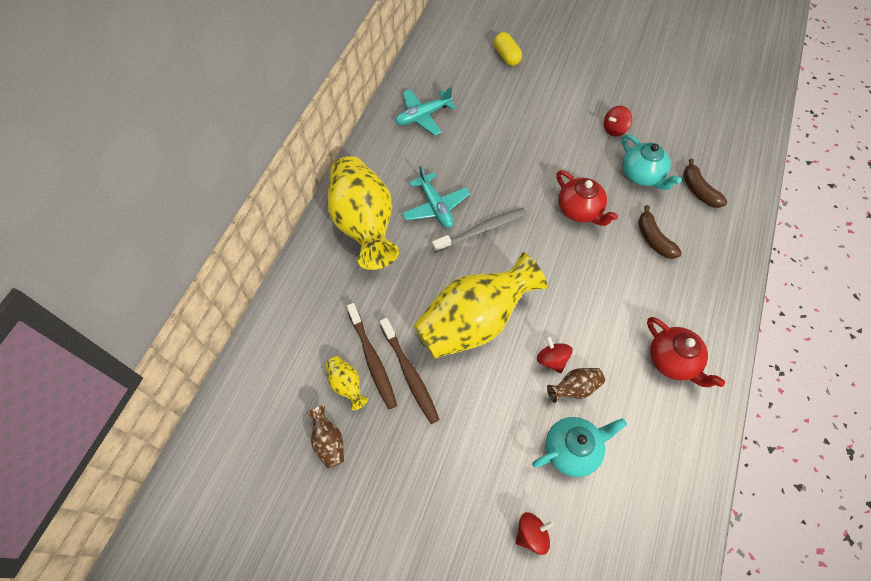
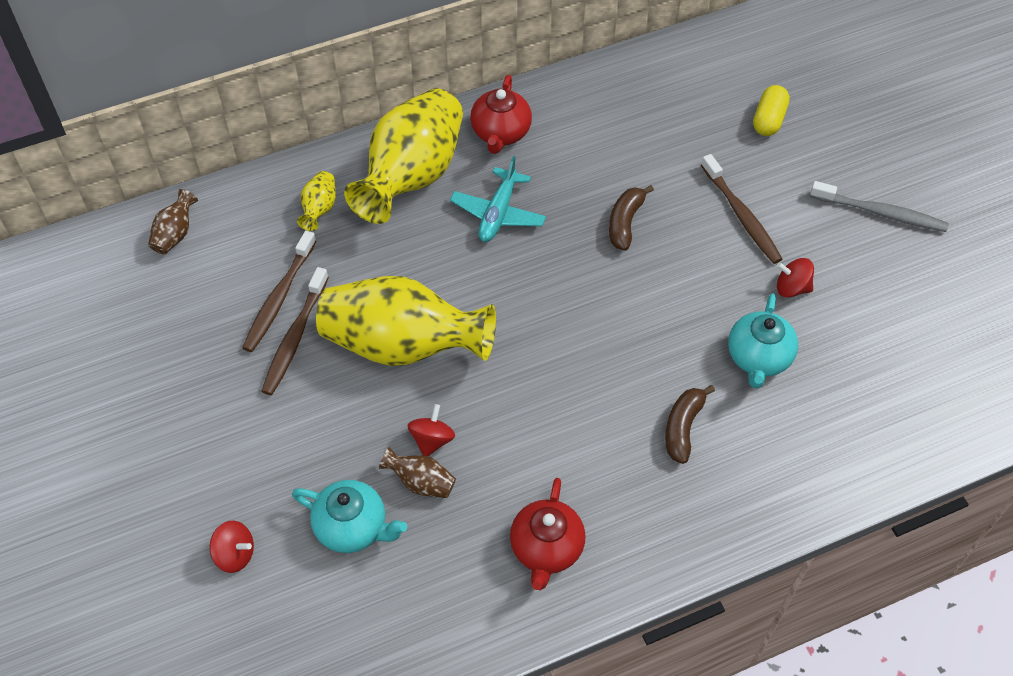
camera: 45 degrees right, 5 degrees down
brown vase [307,405,344,468] -> brown vase moved to [148,189,198,254]
yellow vase [325,356,368,410] -> yellow vase moved to [297,171,336,231]
turquoise plane [396,87,456,136] -> none
grey toothbrush [432,208,527,253] -> grey toothbrush moved to [810,181,949,232]
red teapot [556,170,618,226] -> red teapot moved to [470,75,532,154]
brown banana [683,159,727,208] -> brown banana moved to [609,185,654,251]
none -> brown toothbrush [701,154,782,264]

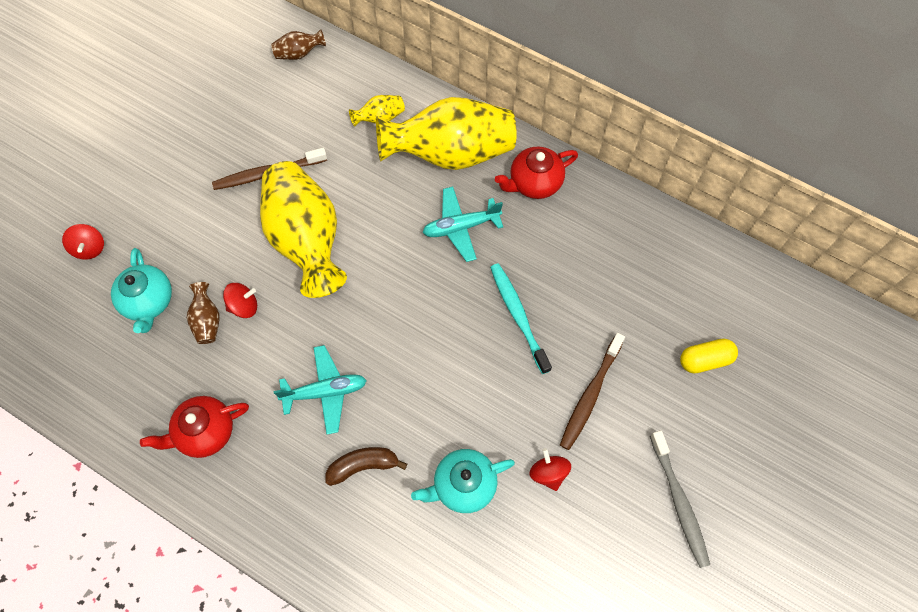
camera: 55 degrees right, 10 degrees up
brown toothbrush [242,230,317,352] -> none
brown banana [609,185,654,251] -> turquoise toothbrush [490,263,552,374]
none -> turquoise plane [273,345,367,435]

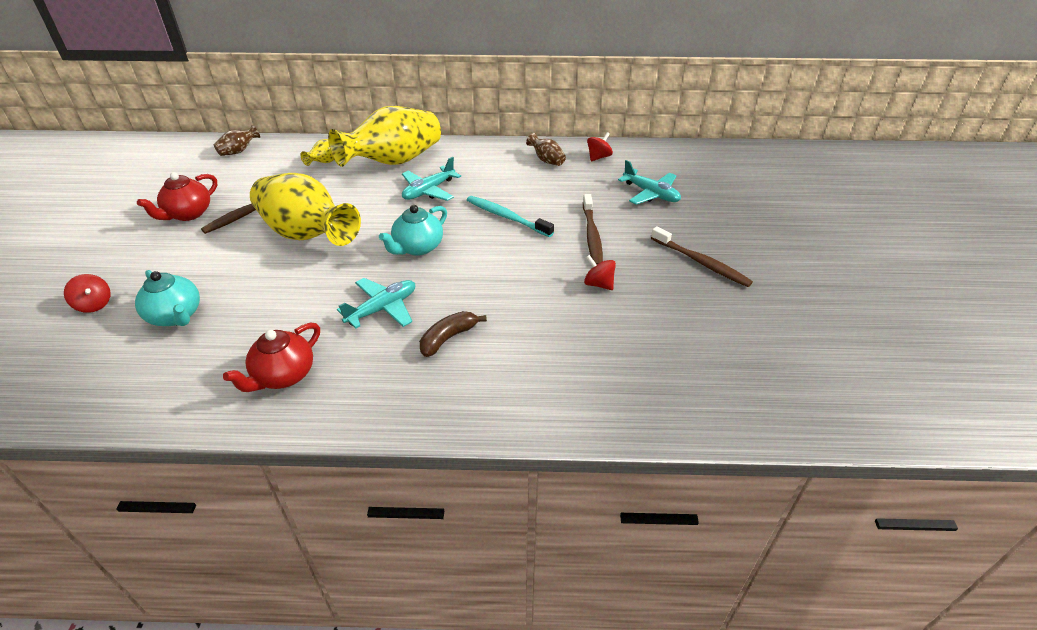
camera: 30 degrees left, 25 degrees down
brown vase [187,282,219,344] -> brown vase moved to [526,133,566,166]
red spinning top [223,283,257,318] -> red spinning top moved to [587,132,613,161]
turquoise teapot [411,449,515,513] -> turquoise teapot moved to [379,205,447,256]
red teapot [495,146,578,199] -> red teapot moved to [137,172,217,221]
grey toothbrush [650,431,710,568] -> brown toothbrush [651,226,753,287]
yellow capsule [680,339,738,373] -> turquoise plane [618,160,681,205]

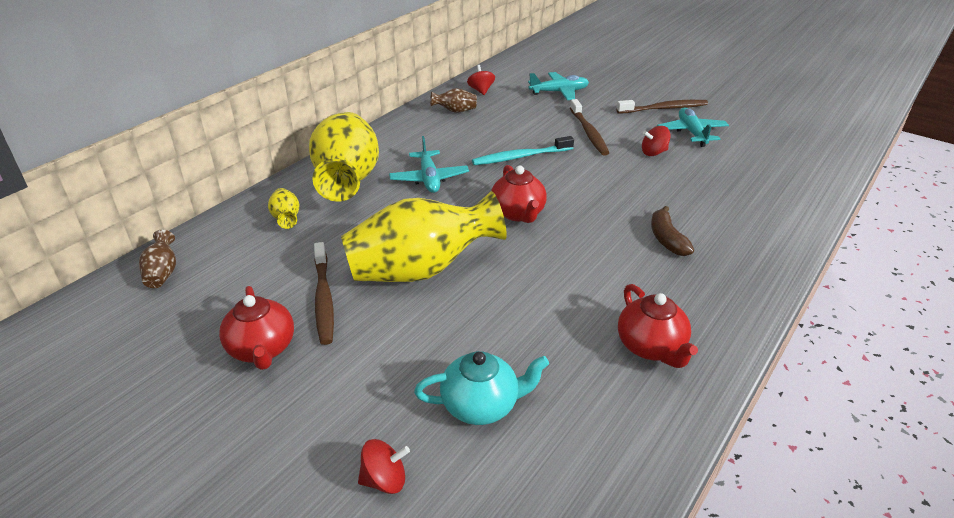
camera: 55 degrees left, 5 degrees down
turquoise plane [337,278,415,329] -> turquoise plane moved to [657,107,729,147]
turquoise teapot [379,205,447,256] -> red teapot [491,165,547,223]
brown toothbrush [583,194,603,264] -> brown toothbrush turned 45 degrees clockwise [570,99,609,156]

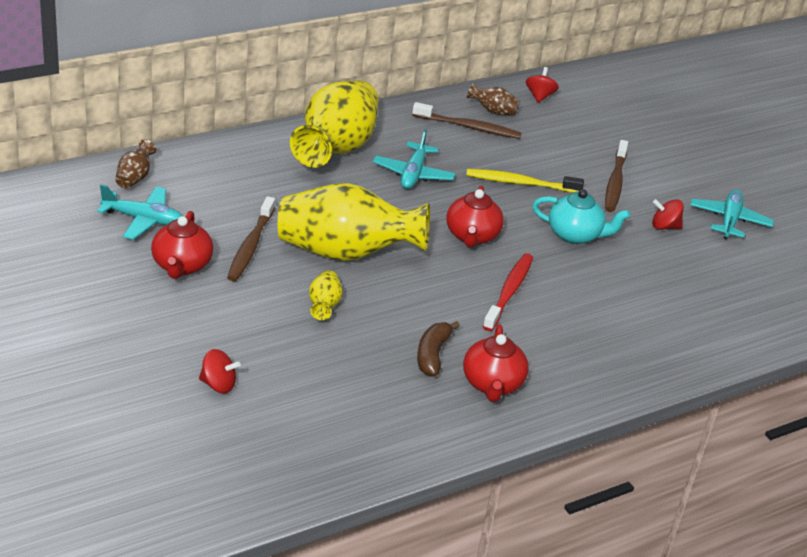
camera: 20 degrees right, 0 degrees up
yellow vase [268,188,299,229] -> yellow vase moved to [309,270,342,320]
turquoise teapot [414,351,549,425] -> turquoise teapot moved to [532,189,630,244]
turquoise toothbrush [472,136,574,165] -> yellow toothbrush [466,169,584,193]
turquoise plane [528,72,589,100] -> turquoise plane moved to [97,184,182,240]
brown toothbrush [616,100,708,114] -> brown toothbrush moved to [412,102,521,139]
brown banana [651,206,694,256] -> brown banana moved to [417,321,460,376]
none -> red toothbrush [483,253,533,331]

